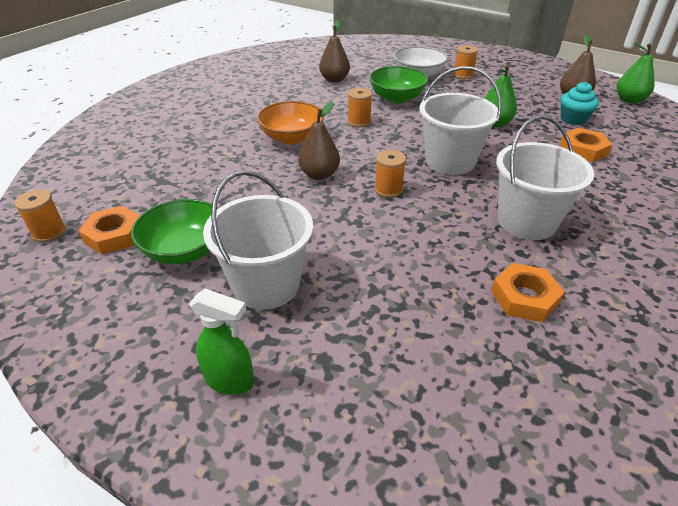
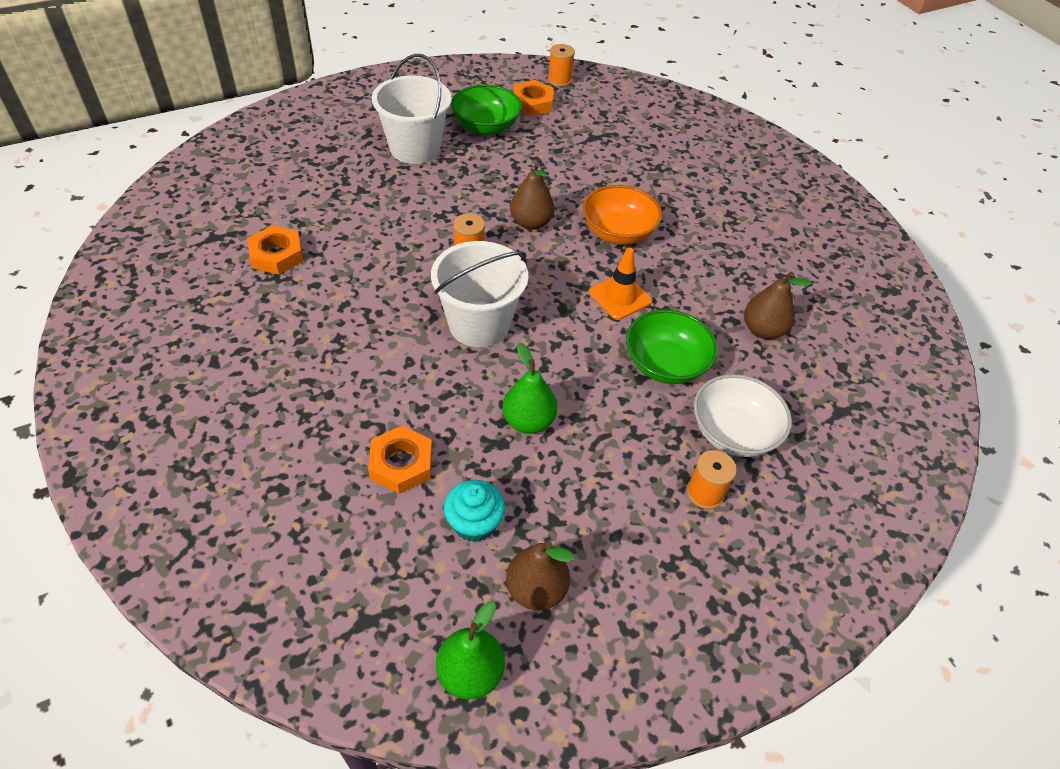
camera: 115 degrees right, 10 degrees up
green spray bottle [189,288,254,395] -> none
orange spool [348,88,372,127] -> orange traffic cone [589,248,652,320]
white bucket [496,115,594,240] -> none

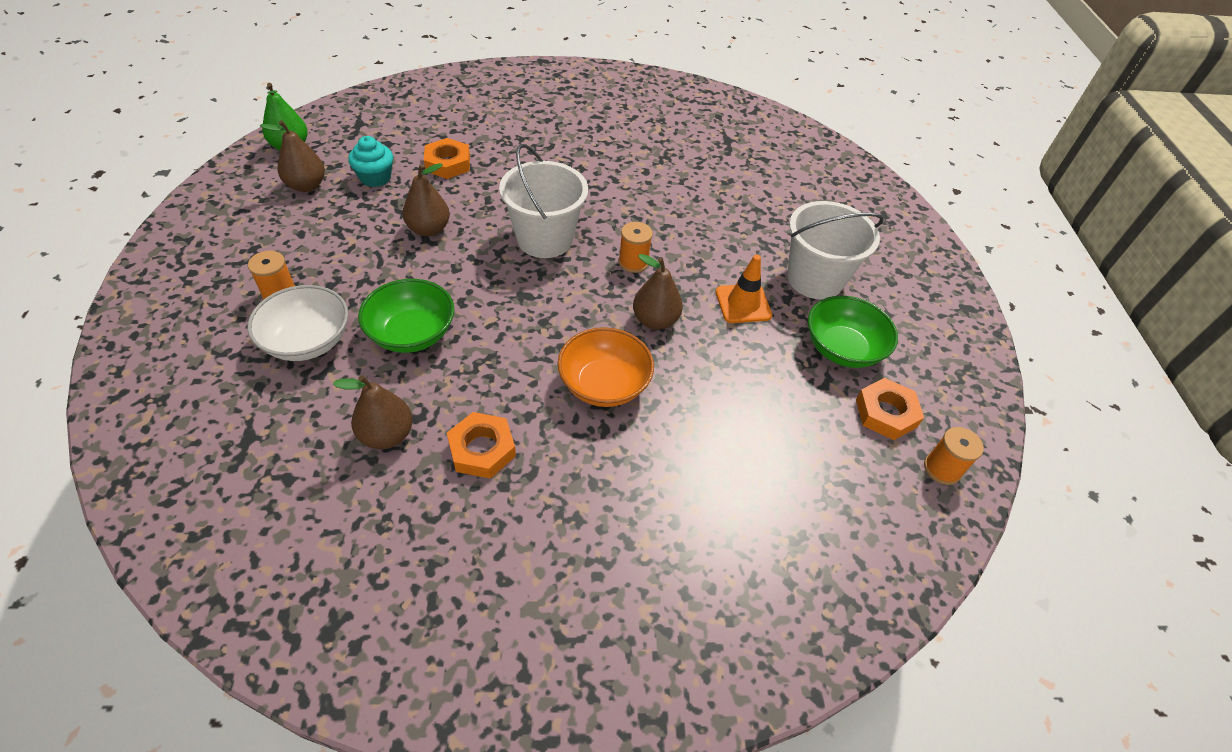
camera: 115 degrees right, 0 degrees up
orange nut [248,225,303,275] -> orange nut moved to [447,412,516,478]
green pear [502,342,557,434] -> brown pear [403,163,450,236]
orange traffic cone [589,248,652,320] -> orange traffic cone moved to [716,255,772,323]

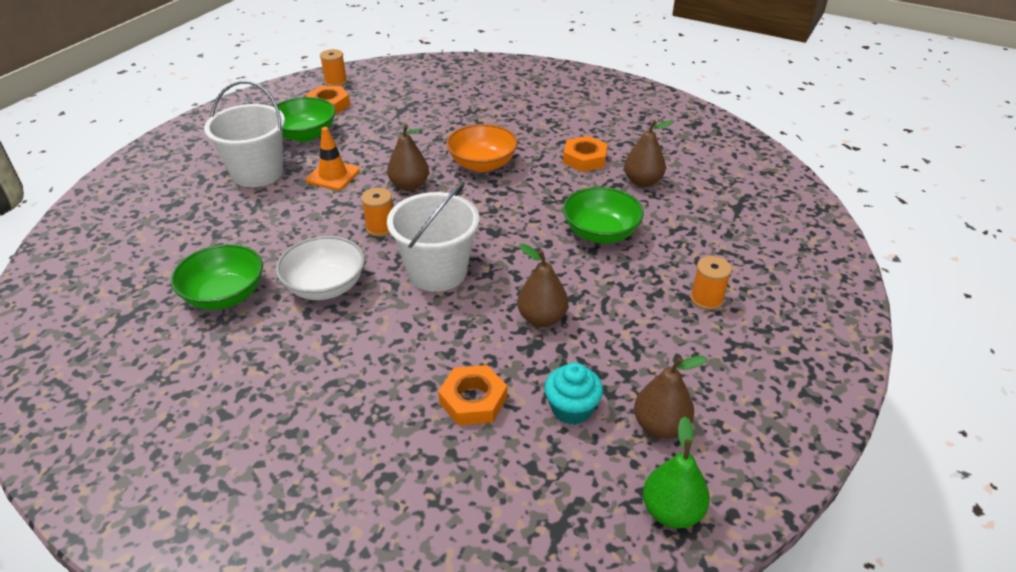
camera: 145 degrees left, 10 degrees down
white bowl [247,285,348,361] -> white bowl moved to [276,236,365,300]
none -> green bowl [171,244,263,310]

